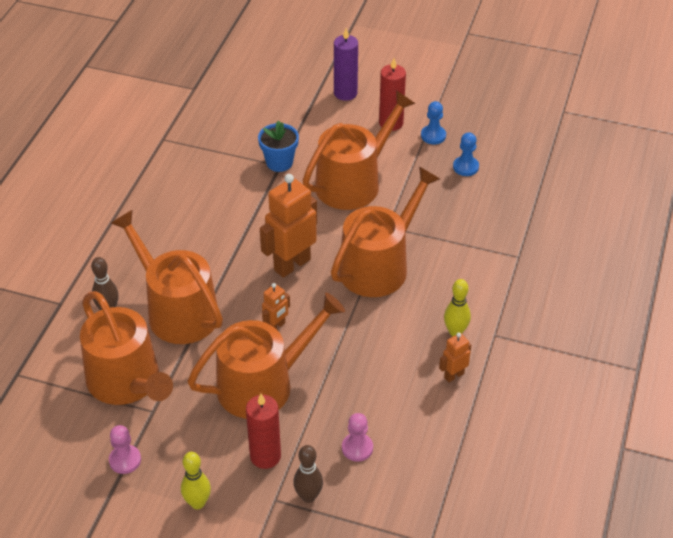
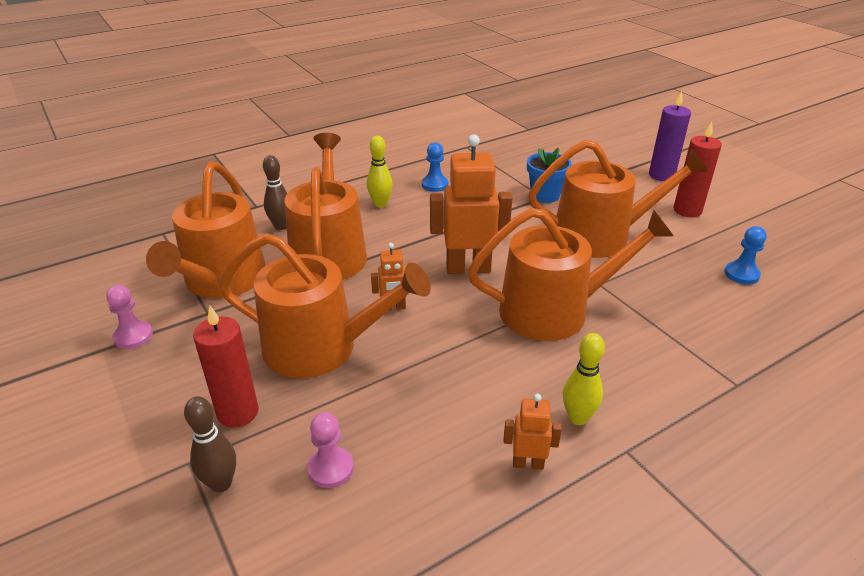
camera: 40 degrees right, 10 degrees down
yellow bowling pin [181,452,211,509] -> yellow bowling pin moved to [367,135,393,208]
blue pawn [421,101,446,144] -> blue pawn moved to [422,142,448,192]

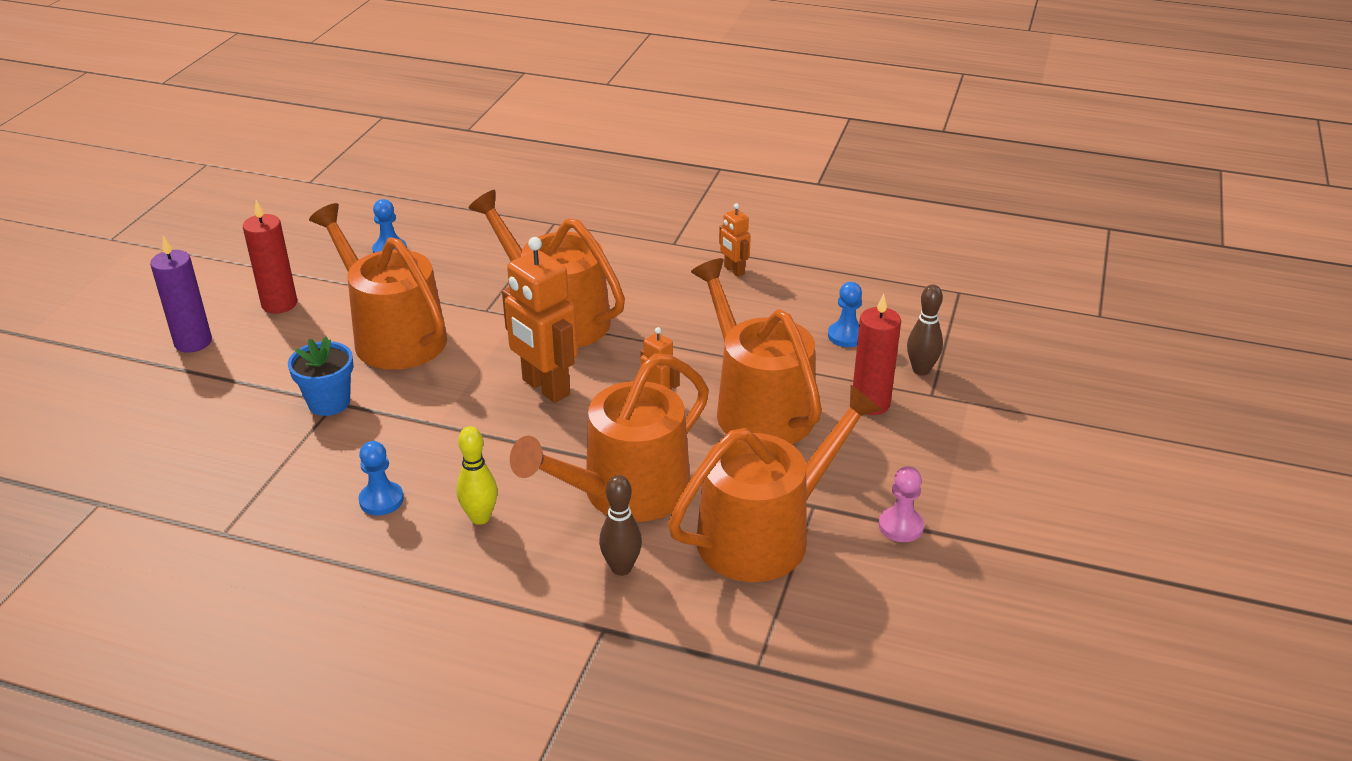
camera: 130 degrees left, 0 degrees up
pink pawn [307,412,354,488] -> blue pawn [828,282,862,347]
yellow bowling pin [563,333,605,425] -> none

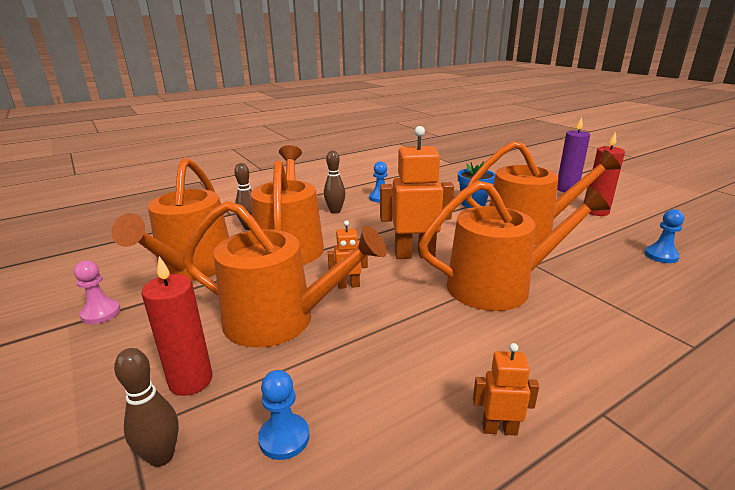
camera: 130 degrees right, 10 degrees down
yellow bowling pin [456,426,498,525] -> brown bowling pin [324,151,346,214]

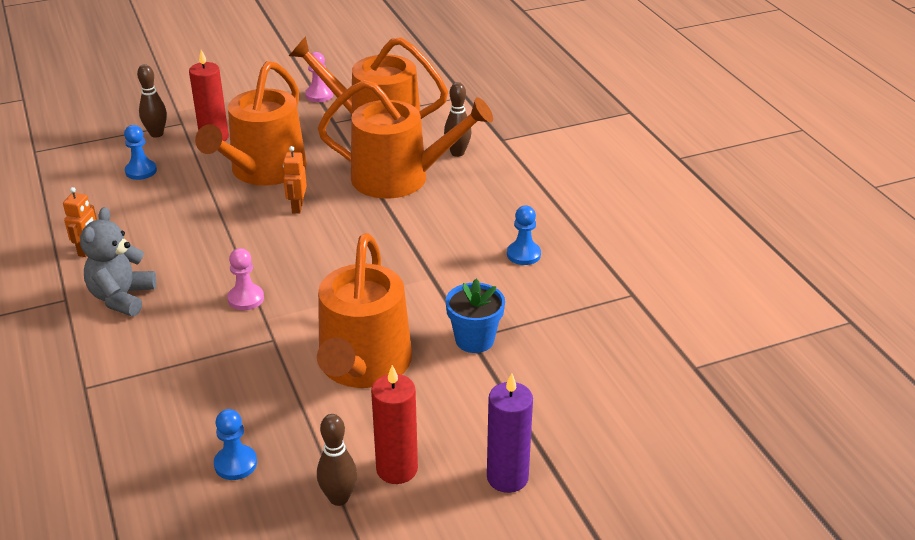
camera: 100 degrees right, 10 degrees up
brown bowling pin [324,151,346,214] -> brown bowling pin moved to [317,414,357,506]
orange robot [380,126,454,259] -> none
orange watering can [419,181,610,311] -> pink pawn [227,248,264,310]
none -> grey teddy bear [80,207,156,316]

